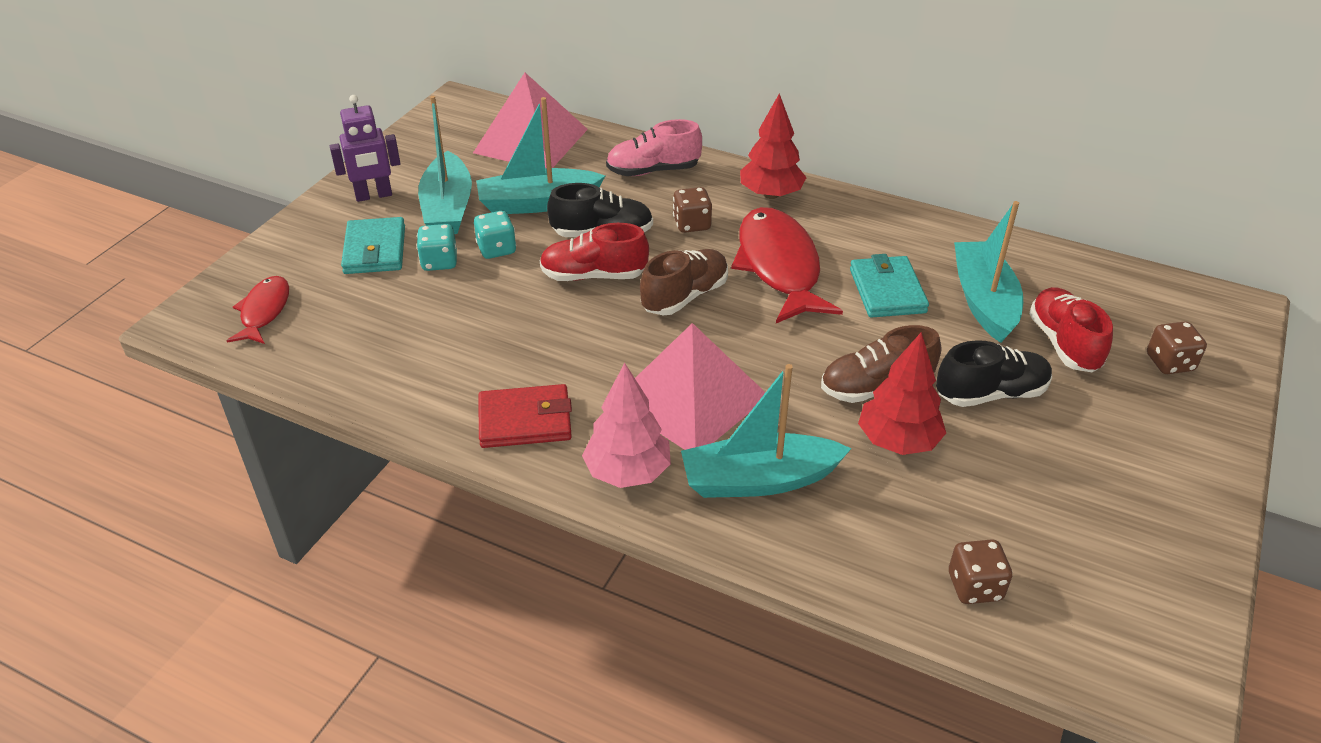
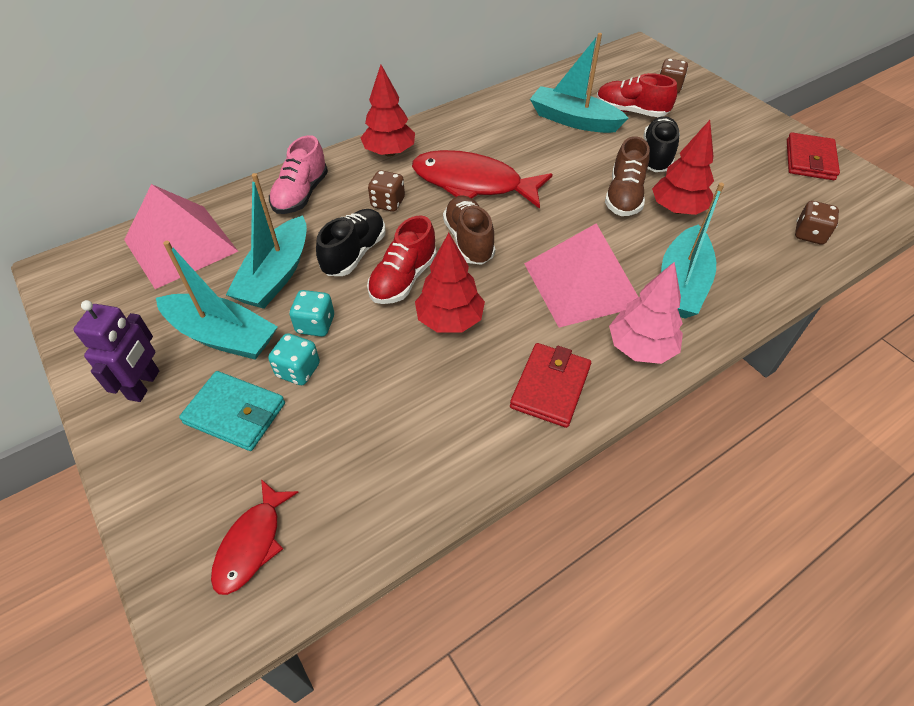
camera: 60 degrees left, 10 degrees up
red fish [226,276,289,344] -> red fish turned 105 degrees counterclockwise [211,479,299,595]
turquoise wallet [850,254,929,318] -> none
none -> red tree [415,233,485,332]
none -> red wallet [787,133,840,180]

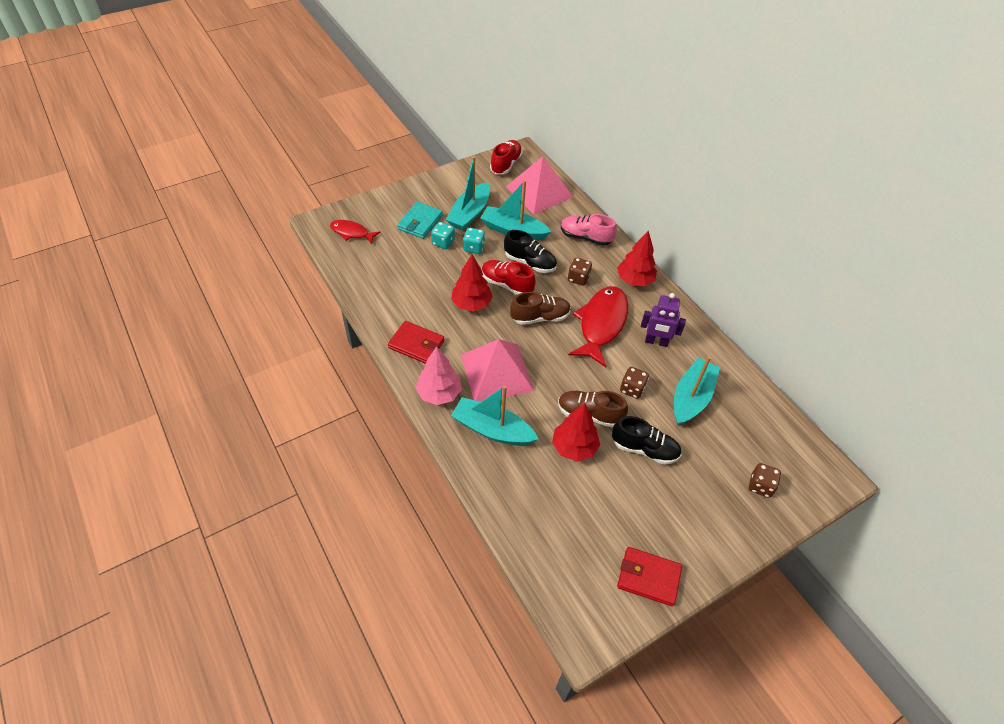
camera: 90 degrees right, 0 degrees up
purple robot [73,300,159,402] -> purple robot moved to [641,293,686,347]
red shoe [596,73,677,117] -> red shoe moved to [490,140,523,175]
brown dice [795,201,839,245] -> brown dice moved to [620,367,649,399]

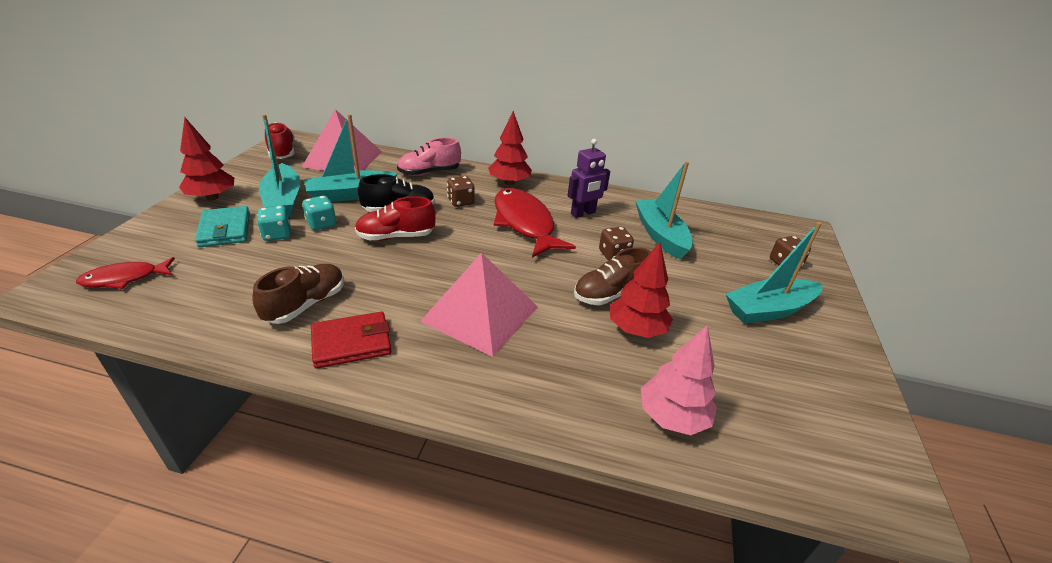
camera: 45 degrees left, 15 degrees down
pink tree [416,346,462,405] -> pink tree moved to [641,325,717,435]
red tree [451,255,493,311] -> red tree moved to [179,118,234,201]
turquoise boat [451,386,538,446] -> turquoise boat moved to [726,222,823,324]
brown shoe [510,292,571,325] -> brown shoe moved to [252,264,344,324]
black shoe [612,416,681,465] -> none
red wallet [617,547,682,606] -> none

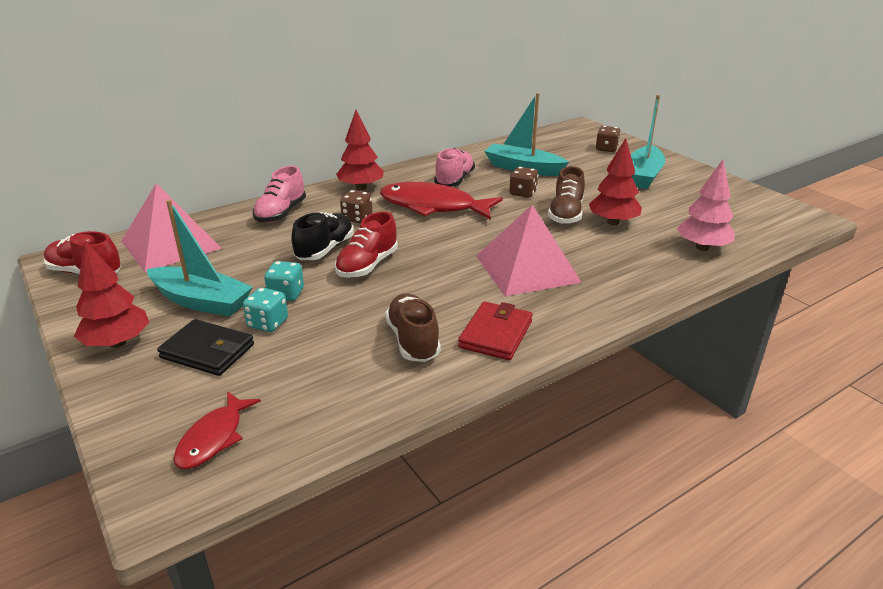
camera: 45 degrees left, 5 degrees down
turquoise wallet [195,206,250,247] -> black wallet [157,319,254,376]
turquoise boat [304,114,398,202] -> none
purple robot [567,139,610,218] -> pink shoe [434,148,475,187]

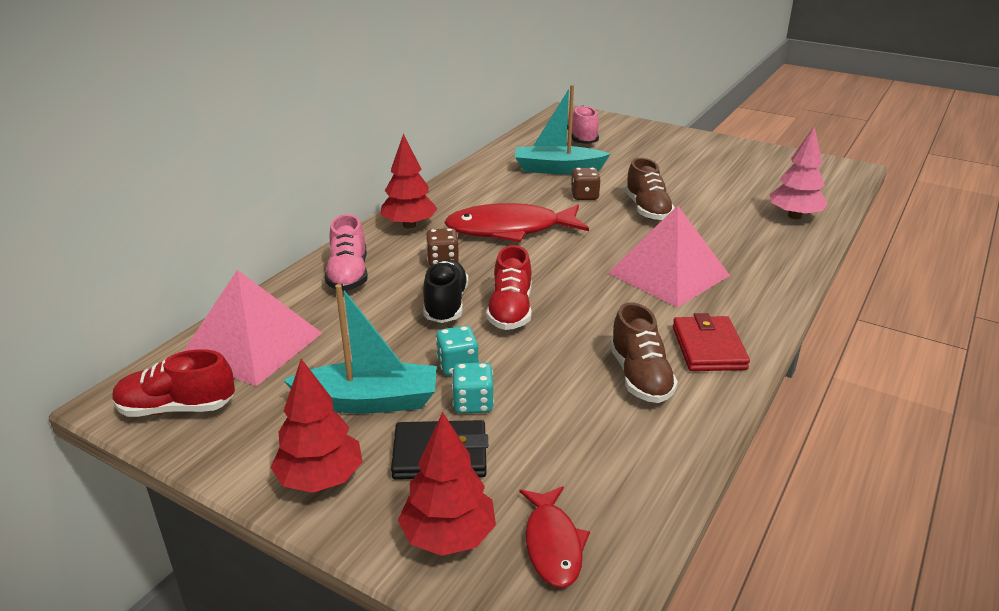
camera: 25 degrees left, 0 degrees up
brown shoe [385,293,441,362] -> brown shoe turned 150 degrees counterclockwise [610,302,678,403]
pink shoe [434,148,475,187] -> pink shoe moved to [567,105,599,144]
red tree [589,138,642,225] -> red tree moved to [398,412,496,556]
brown dice [596,126,621,152] -> none
turquoise boat [631,95,665,189] -> none

